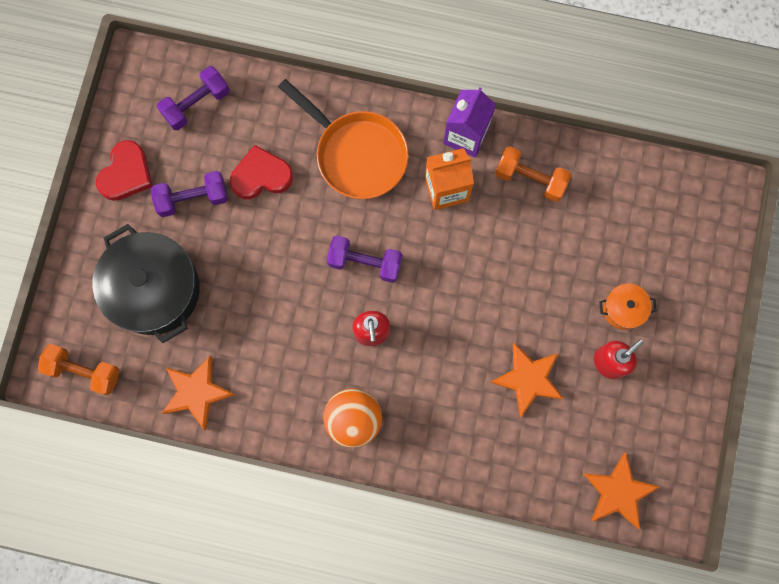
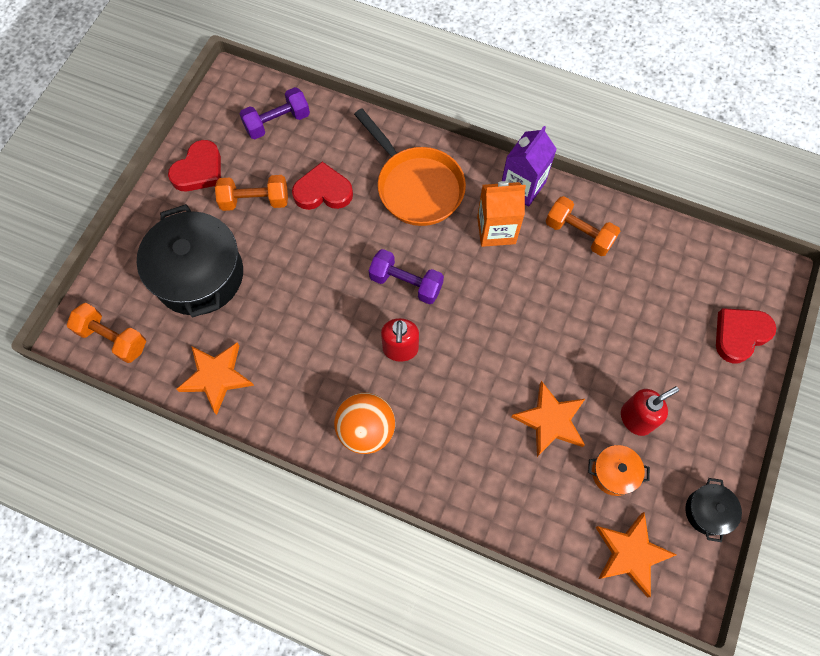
camera: 10 degrees right, 10 degrees down
purple dumbbell [151,171,228,217] -> orange dumbbell [215,175,288,211]
orange pot [599,283,657,330] -> orange pot moved to [588,445,650,496]
none -> black pot [685,478,742,542]
none -> red heart [716,308,776,364]

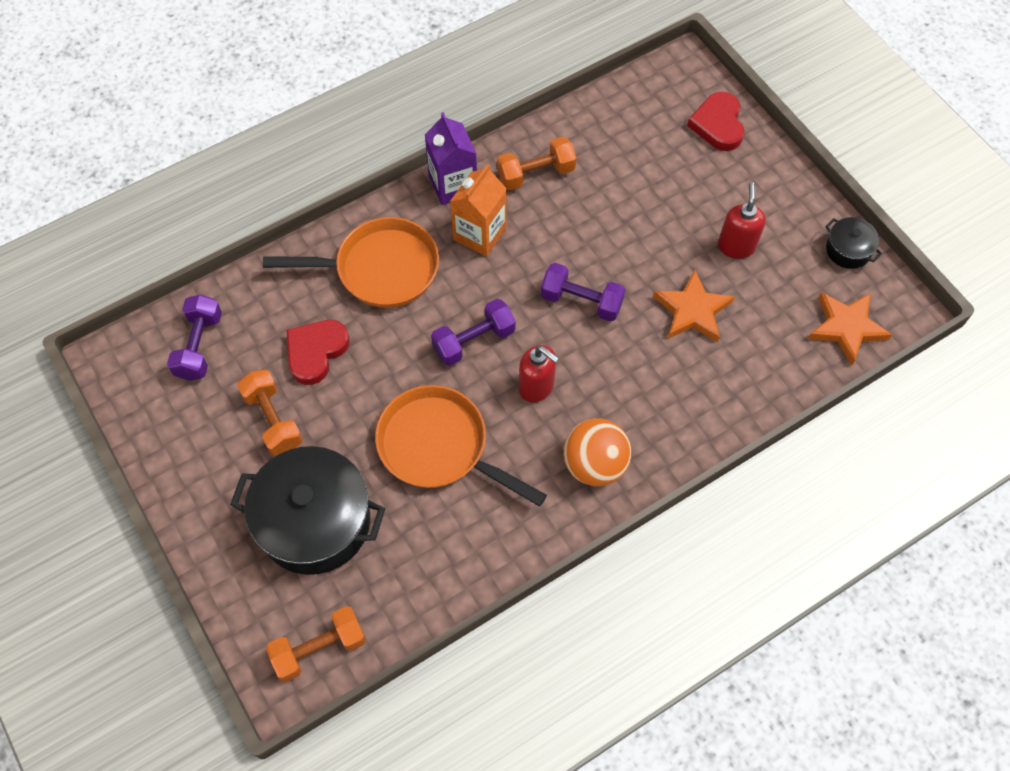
camera: 55 degrees left, 5 degrees down
red heart [168,140,221,191] -> none
orange star [177,343,254,415] -> none
orange dumbbell [215,175,288,211] -> orange dumbbell turned 60 degrees counterclockwise [237,370,303,456]
orange pot [588,445,650,496] -> none
none -> orange pan [375,385,547,507]
none -> purple dumbbell [541,263,626,322]

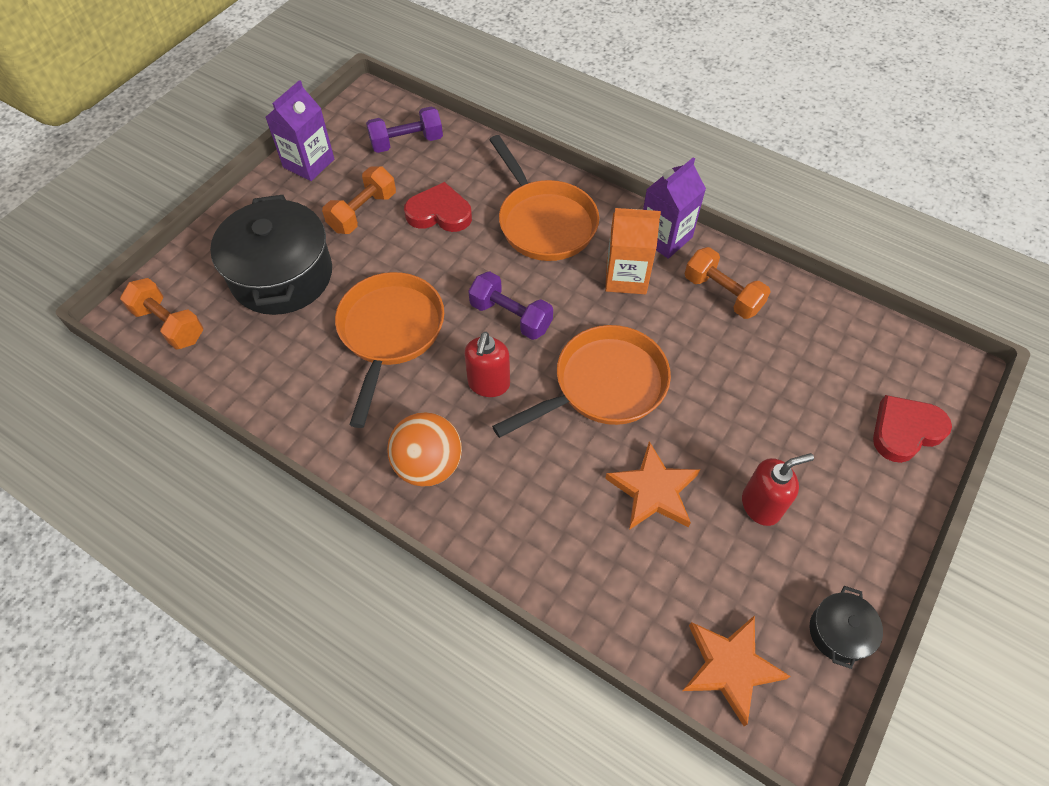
camera: 65 degrees right, 5 degrees down
purple dumbbell [541,263,626,322] -> orange pan [492,325,671,438]
none -> purple carton [266,80,334,181]

